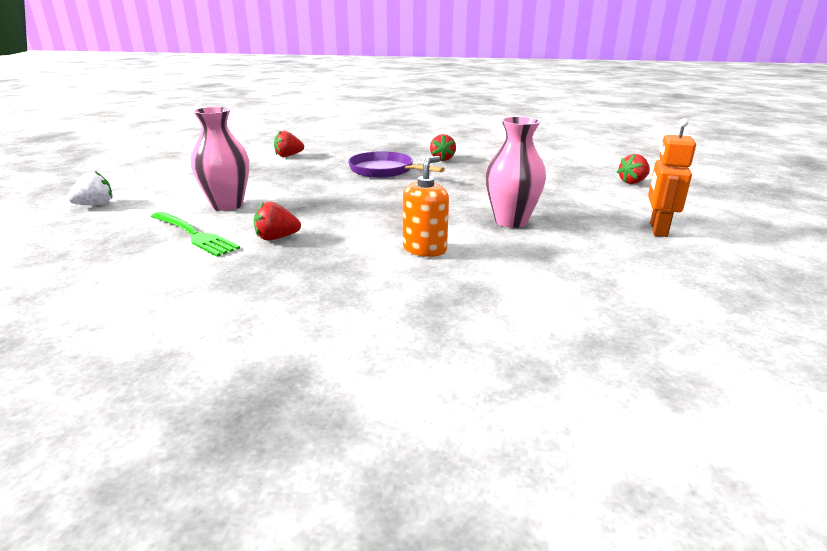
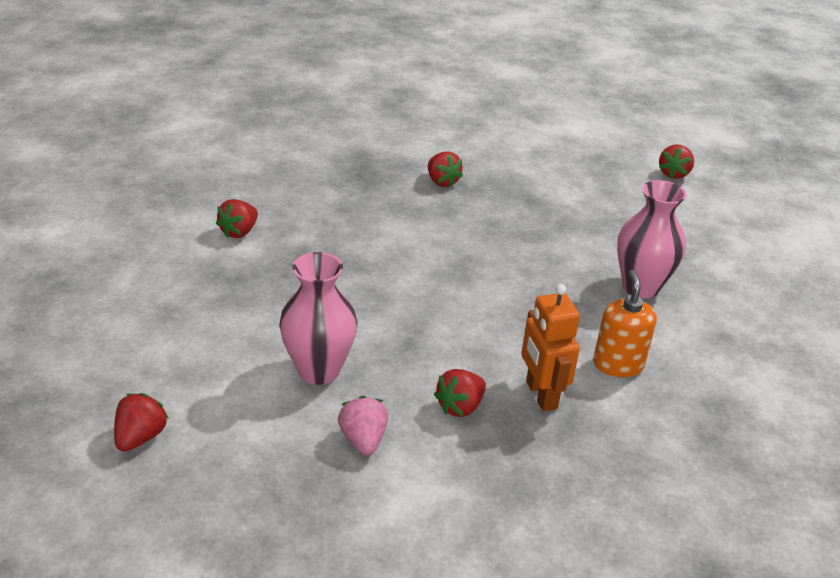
camera: 35 degrees left, 10 degrees up
white strawberry [67,171,112,205] -> red strawberry [114,393,169,452]
green fork [151,212,240,257] -> pink strawberry [338,396,388,455]
purple pan [348,151,445,178] -> none
orange robot [648,118,696,237] -> orange robot moved to [521,284,580,411]

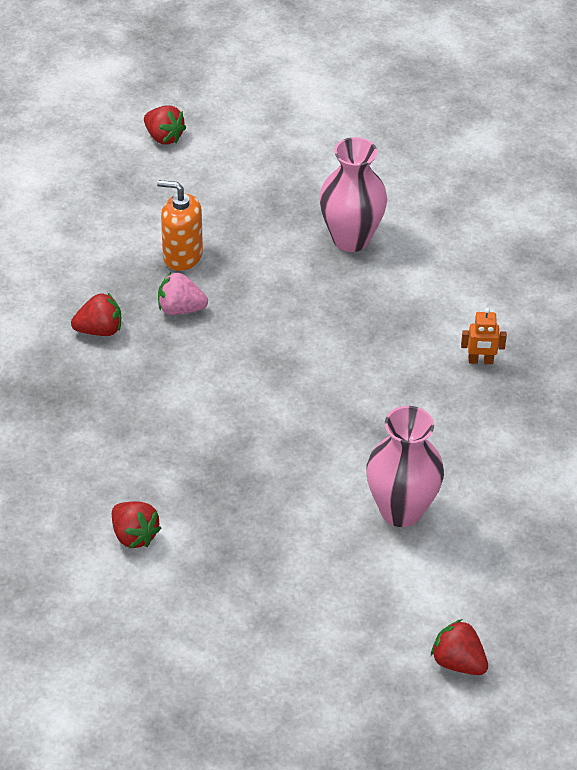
camera: 70 degrees left, 10 degrees up
pink strawberry [338,396,388,455] -> pink strawberry moved to [158,272,208,315]
red strawberry [434,369,486,417] -> none
orange robot [521,284,580,411] -> orange robot [461,308,507,364], size x0.57
orange soap dispenser [593,270,657,377] -> orange soap dispenser moved to [157,180,203,271]

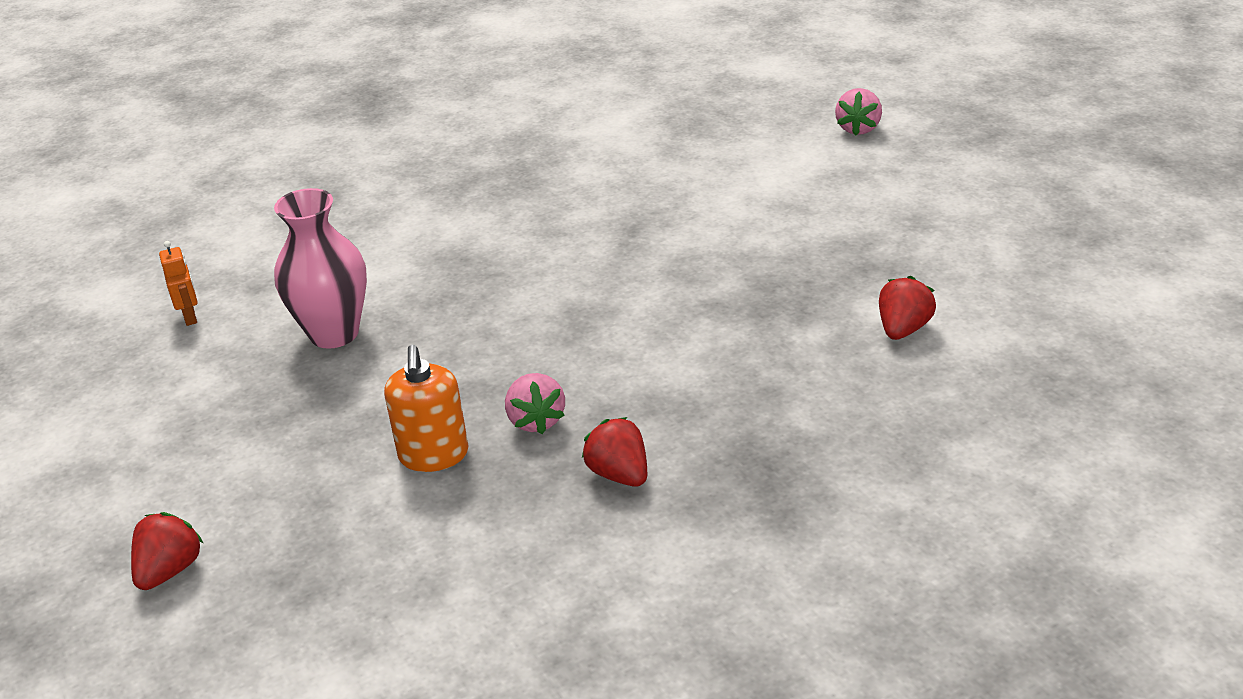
camera: 110 degrees left, 10 degrees down
pink vase [366,406,444,527] -> none
red strawberry [431,619,488,675] -> pink strawberry [835,88,882,136]
orange robot [461,308,507,364] -> orange robot moved to [159,241,198,326]

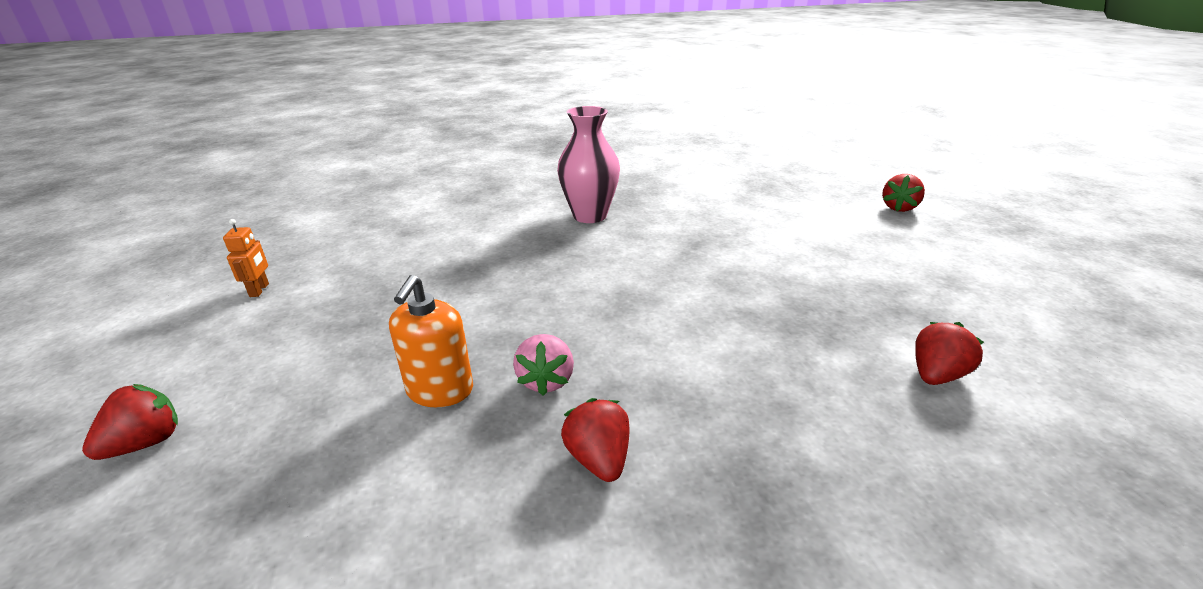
camera: 15 degrees right, 5 degrees down
orange robot [159,241,198,326] -> orange robot moved to [223,219,269,297]
pink vase [274,188,367,349] -> pink vase moved to [557,106,620,223]
pink strawberry [835,88,882,136] -> red strawberry [882,174,925,212]

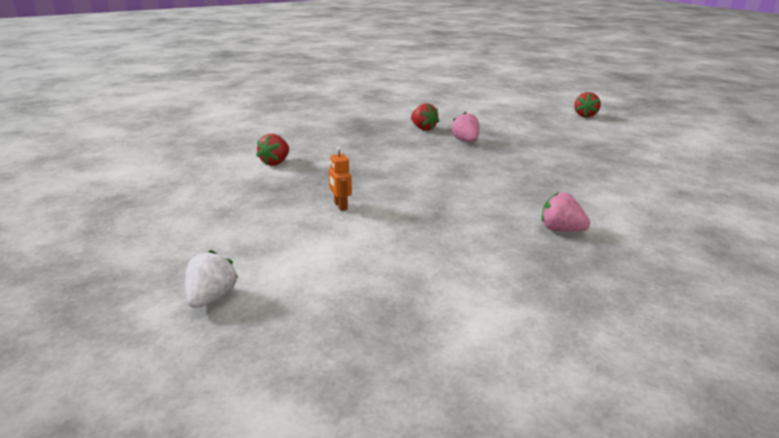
camera: 160 degrees right, 5 degrees down
orange robot [223,219,269,297] -> orange robot moved to [329,146,352,211]
orange soap dispenser [389,275,473,407] -> none
pink vase [557,106,620,223] -> pink strawberry [541,192,590,232]
red strawberry [882,174,925,212] -> white strawberry [185,250,238,308]

